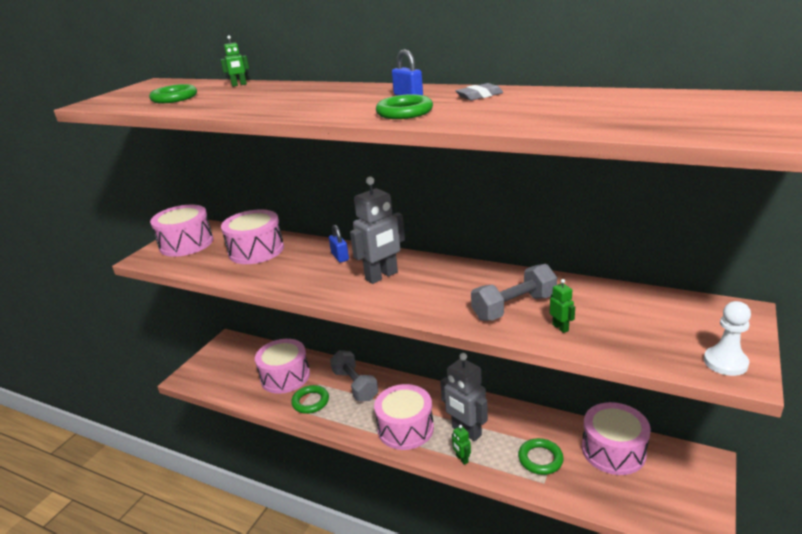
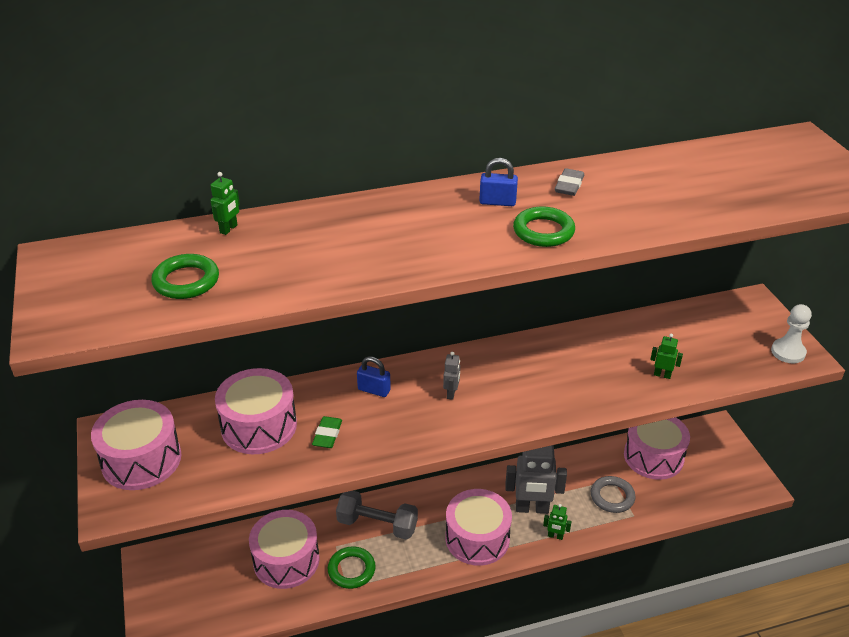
camera: 45 degrees left, 10 degrees up
grey robot [350,177,405,284] -> grey robot [443,352,460,400], size x0.45
grey dumbbell [471,264,557,321] -> none
green ring [518,438,564,475] -> grey ring [591,476,636,513]
none -> green eraser [312,416,342,448]

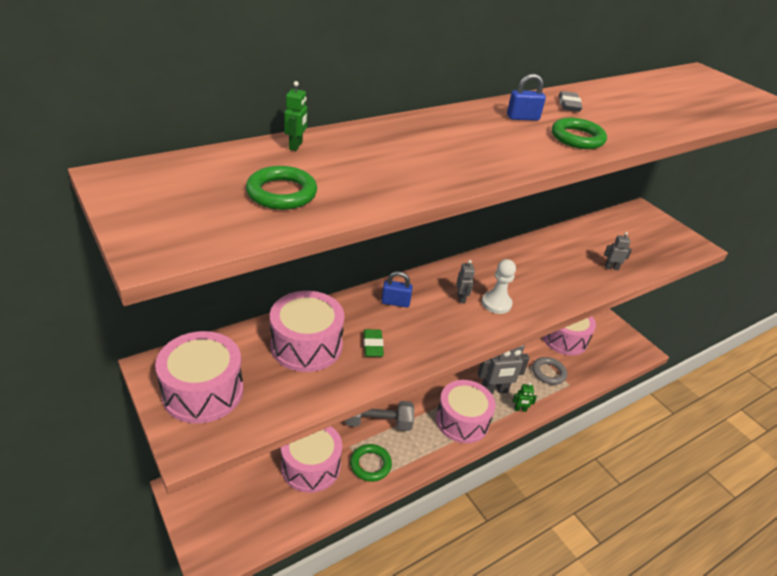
camera: 20 degrees left, 0 degrees up
green robot [650,334,683,379] -> grey robot [604,232,632,270]
white pawn [771,304,812,363] -> white pawn moved to [482,259,516,314]

